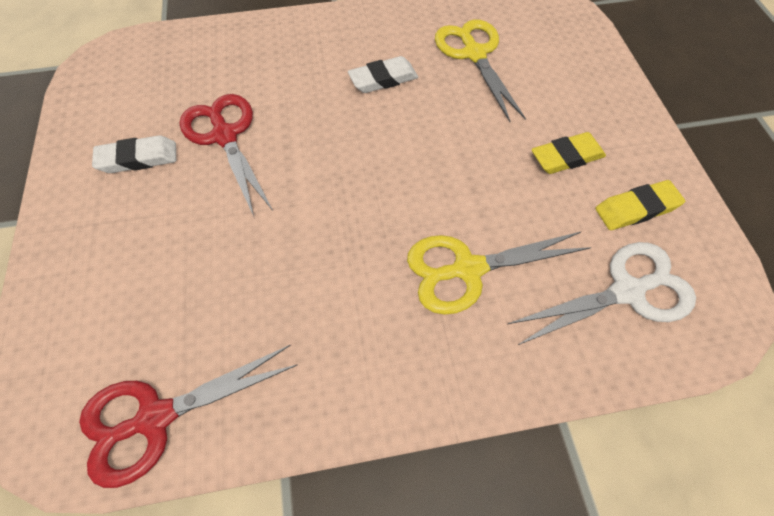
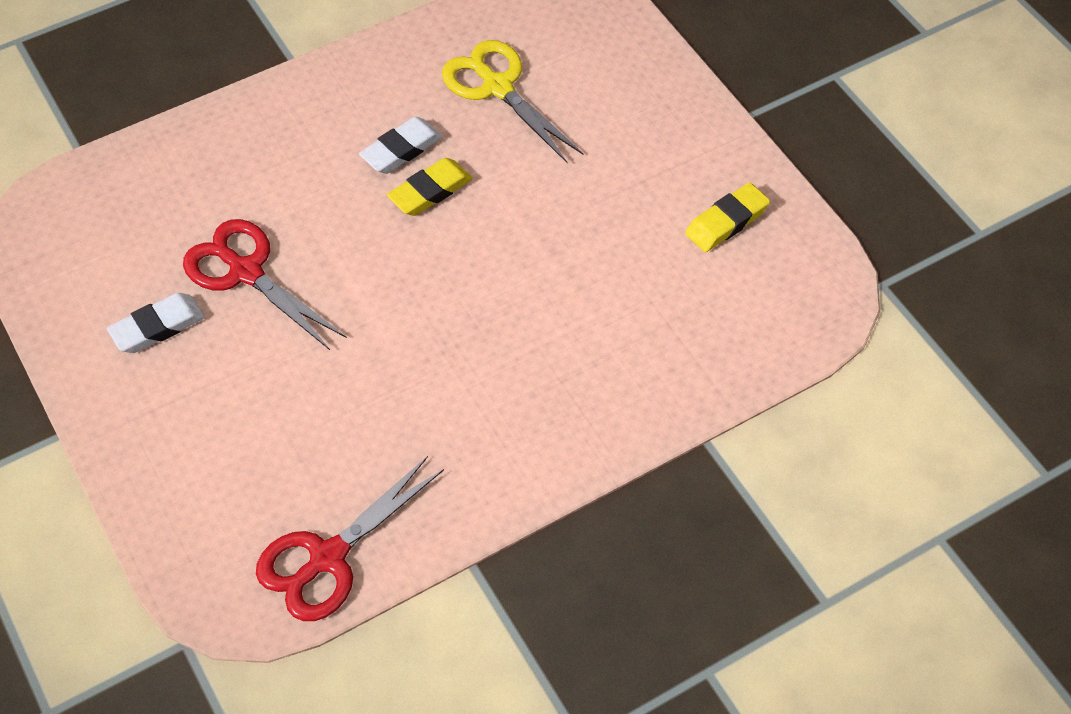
camera: 20 degrees left, 5 degrees down
yellow scissors [407,231,592,315] -> none
white scissors [508,242,696,345] -> none
yellow eraser [531,132,606,174] -> yellow eraser moved to [387,158,473,216]

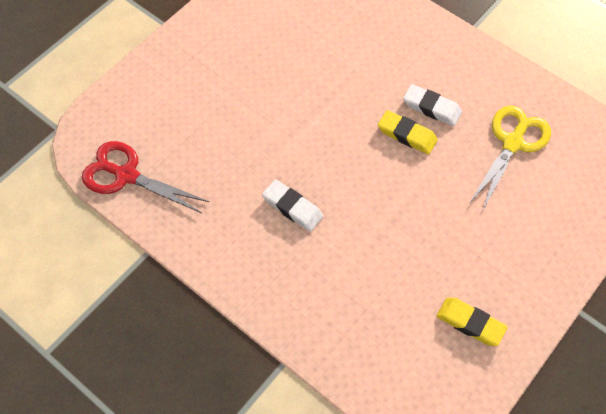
camera: 70 degrees right, 5 degrees up
white eraser [107,293,205,353] -> white eraser moved to [262,180,323,232]
red scissors [183,219,347,350] -> none

